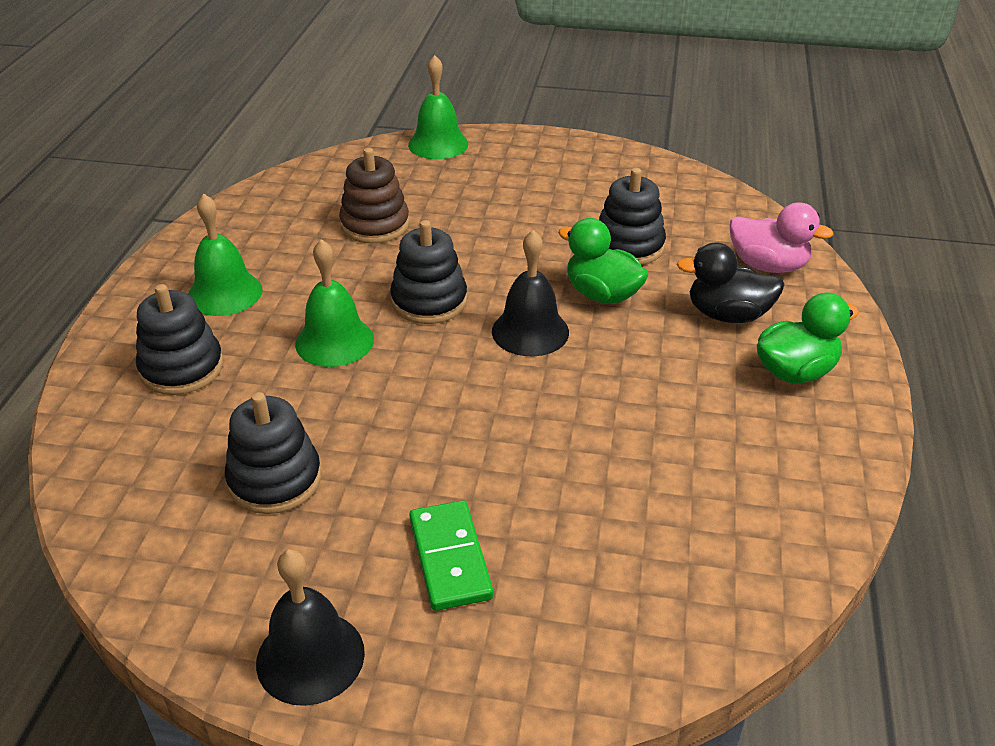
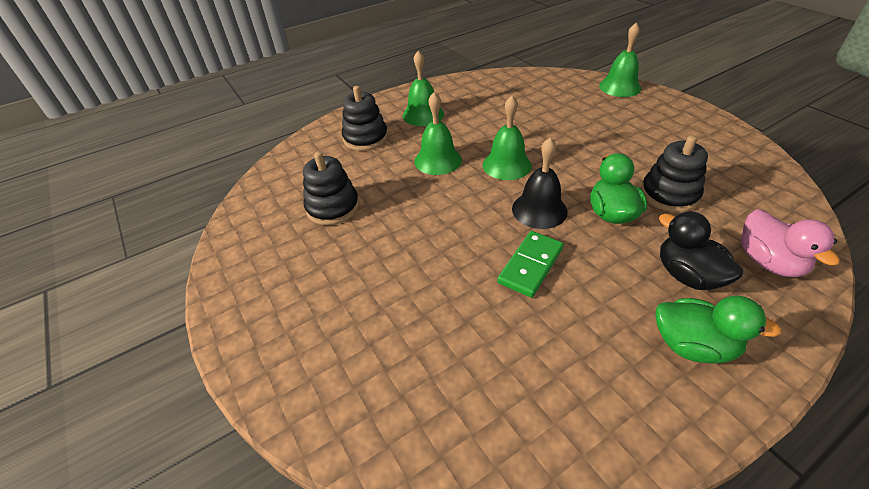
camera: 50 degrees right, 5 degrees up
black bell [256,549,365,706] -> none
brown stacking toy [339,148,409,243] -> none
black stacking toy [390,220,467,324] -> green bell [482,96,532,180]
green domino [409,500,493,611] -> green domino moved to [497,231,564,298]

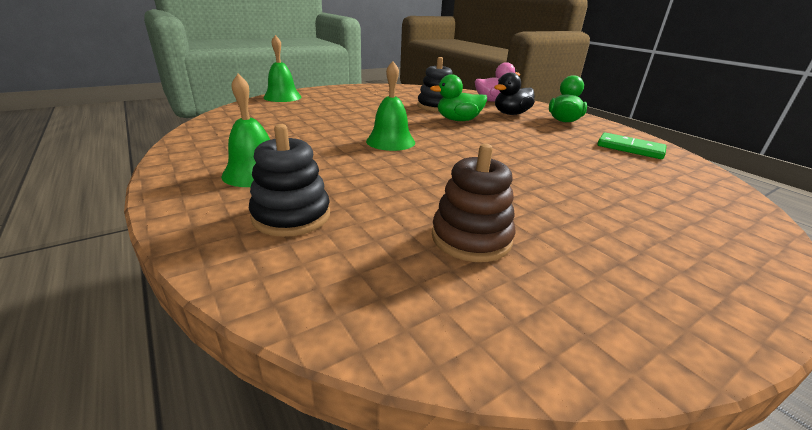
camera: 95 degrees left, 15 degrees down
black stacking toy [303,151,359,225] -> brown stacking toy [432,144,516,262]
green bell [414,92,462,175] -> none
green domino [497,231,564,298] -> green domino moved to [598,133,666,159]
black bell [512,137,568,229] -> none

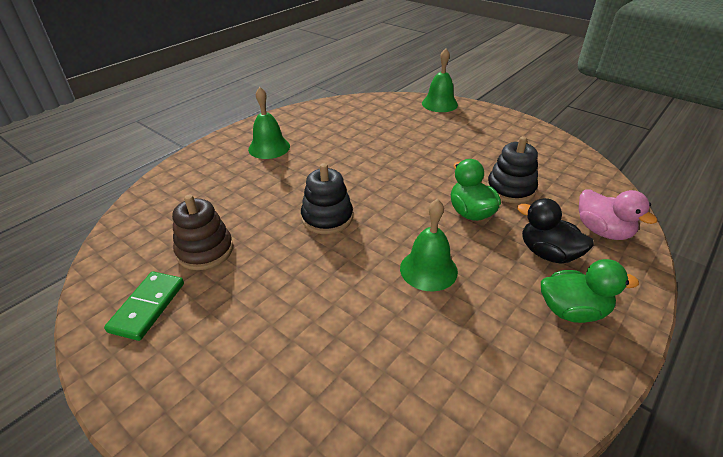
camera: 75 degrees right, 10 degrees up
black stacking toy [249,124,330,237] -> black stacking toy moved to [301,163,353,234]
green bell [366,61,415,151] -> green bell moved to [400,199,458,291]
green domino [598,133,666,159] -> green domino moved to [104,271,184,341]

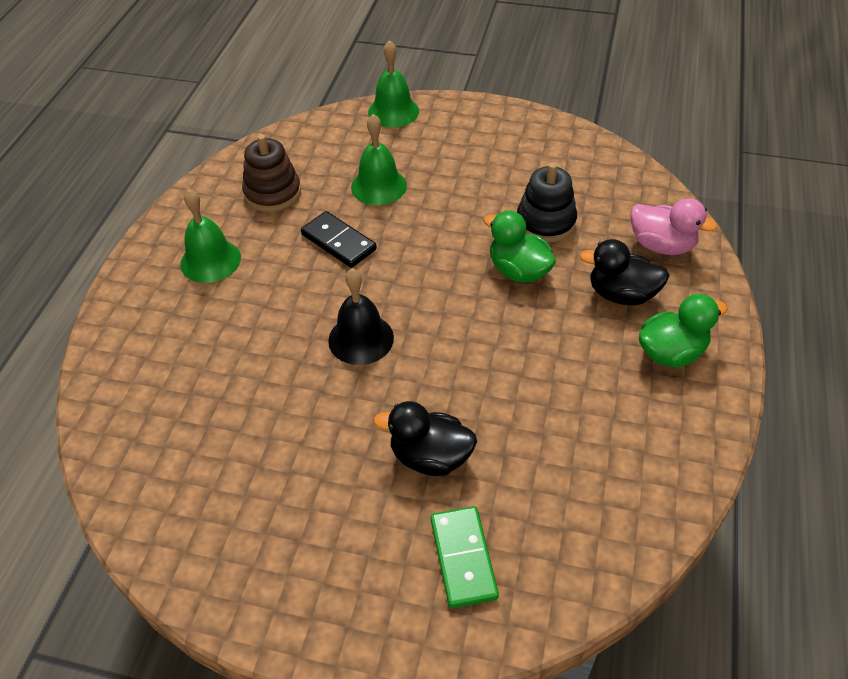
camera: 25 degrees left, 10 degrees up
green domino [104,271,184,341] -> green domino moved to [431,506,499,608]
brown stacking toy [172,195,233,270] -> brown stacking toy moved to [242,134,301,212]
black stacking toy [301,163,353,234] -> black bell [328,268,394,365]
green bell [400,199,458,291] -> green bell moved to [351,114,407,205]
none -> black domino [301,211,377,268]
none -> black duck [373,401,477,476]

